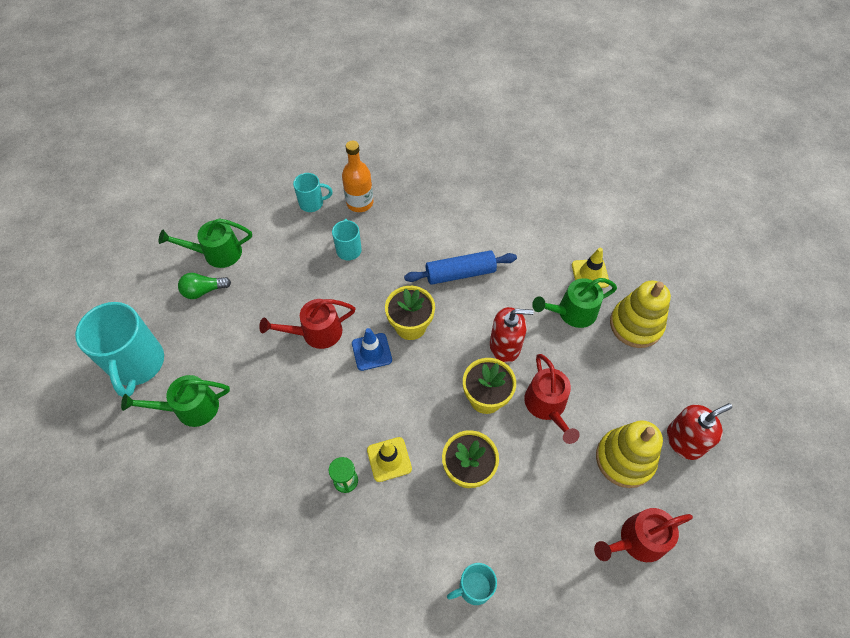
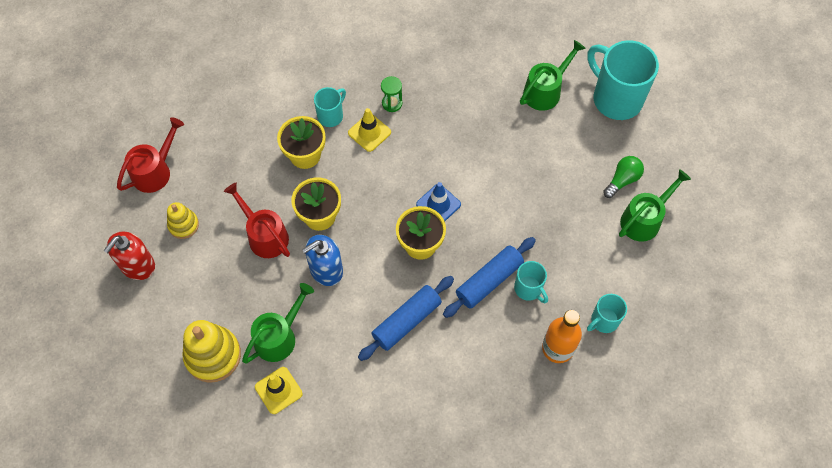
camera: 150 degrees right, 5 degrees up
red watering can [259,299,356,349] -> none
turquoise mug [447,563,497,605] -> turquoise mug moved to [314,87,346,127]
red soap dispenser [490,307,533,363] -> blue soap dispenser [302,235,343,286]
yellow stacking toy [596,420,663,488] -> yellow stacking toy [167,202,199,239], size x0.58
none -> blue rolling pin [443,237,536,318]

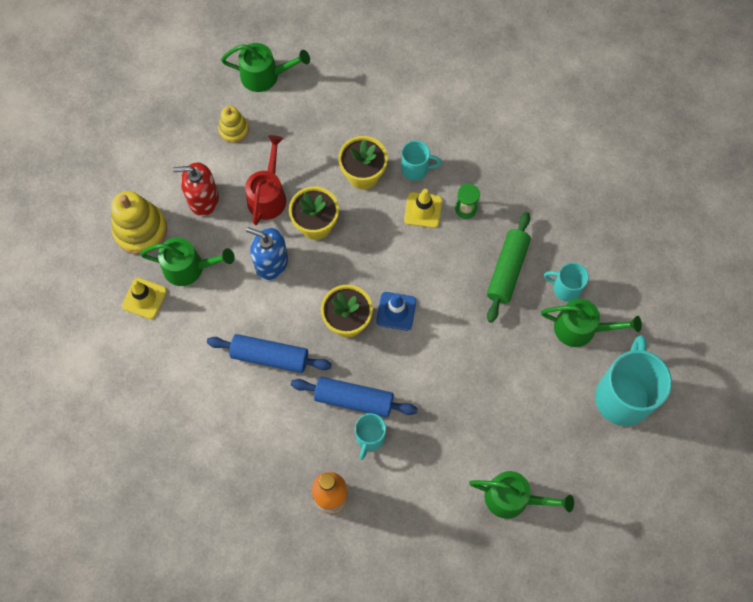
camera: 55 degrees right, 5 degrees up
red soap dispenser [103,232,155,280] -> red soap dispenser moved to [173,162,219,216]
red watering can [117,117,184,193] -> green watering can [221,43,310,92]
turquoise mug [587,294,627,333] -> turquoise mug moved to [544,263,589,302]
green light bulb [603,156,644,198] -> none
none -> green rolling pin [487,212,531,323]

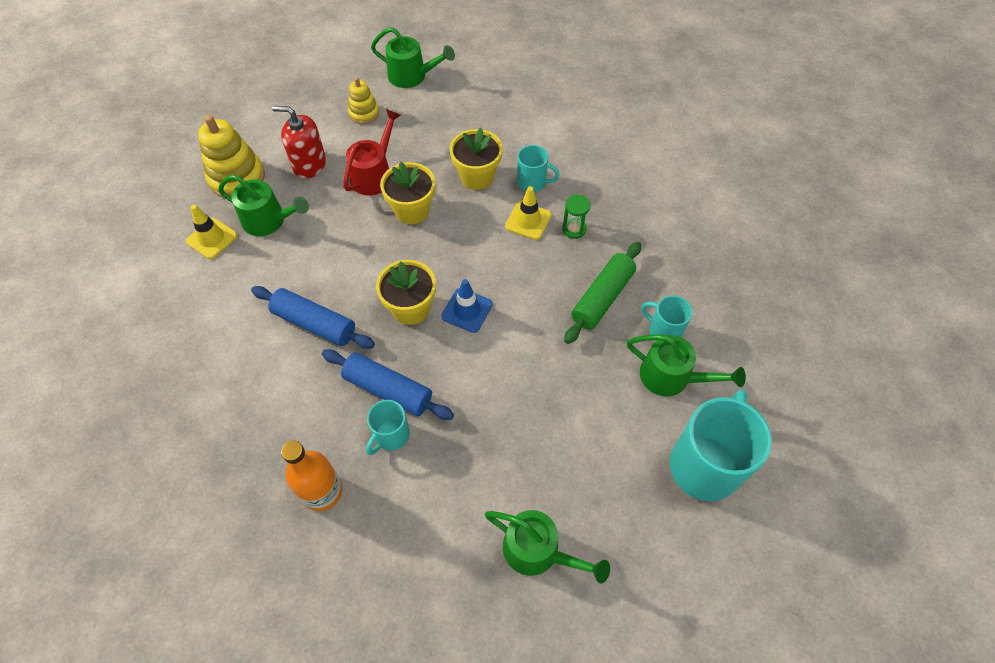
camera: 15 degrees right, 10 degrees down
blue soap dispenser [246,227,288,280] -> none

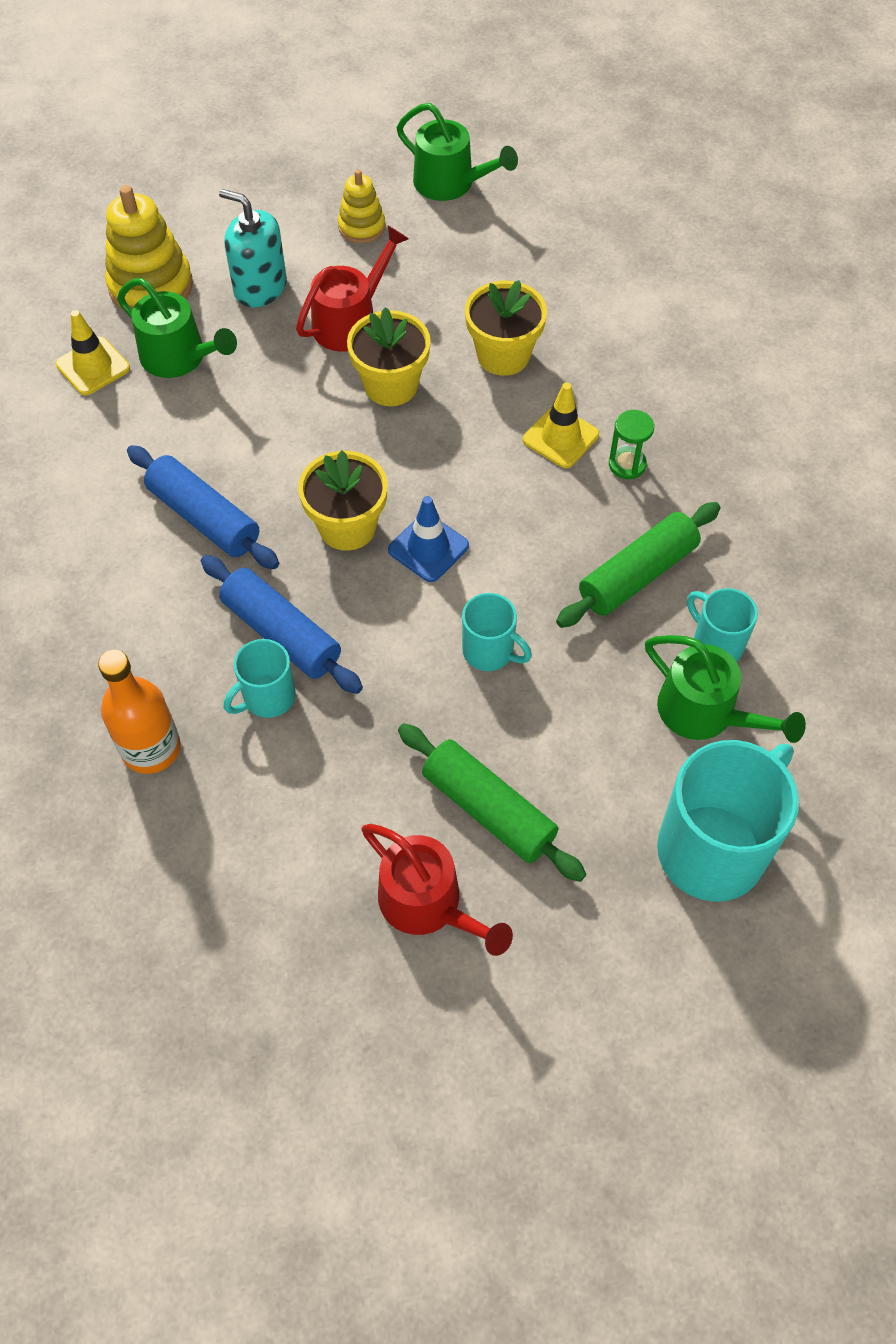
camera: 15 degrees right, 0 degrees up
red soap dispenser [272,106,326,179] -> turquoise soap dispenser [219,189,287,308]
green watering can [485,510,610,584] -> red watering can [361,824,513,956]
turquoise mug [517,145,560,192] -> turquoise mug moved to [462,593,532,671]
none -> green rolling pin [398,723,586,882]

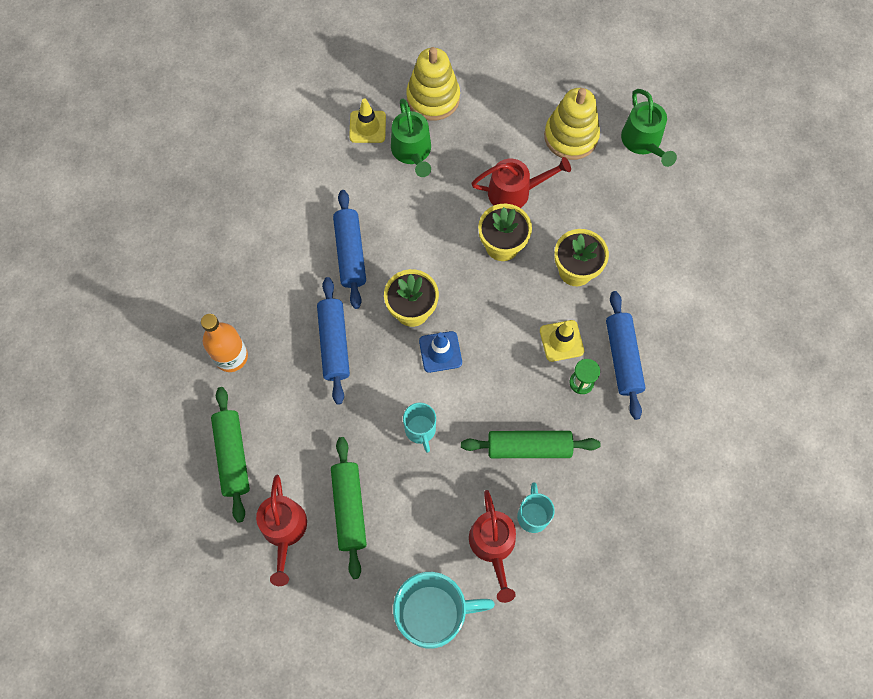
camera: 40 degrees right, 10 degrees up
turquoise soap dispenser [219,189,287,308] -> none
turquoise mug [224,639,296,718] -> none
yellow stacking toy [338,170,385,243] -> yellow stacking toy [544,88,600,160], size x1.73
green watering can [645,635,806,743] -> red watering can [469,490,516,603]
none -> green rolling pin [211,387,250,523]
none -> blue rolling pin [606,291,645,420]

